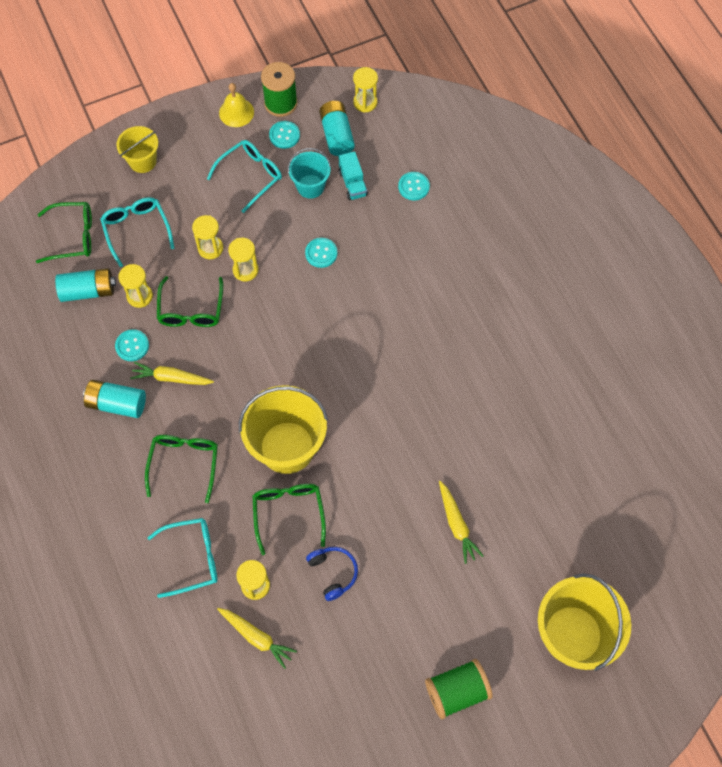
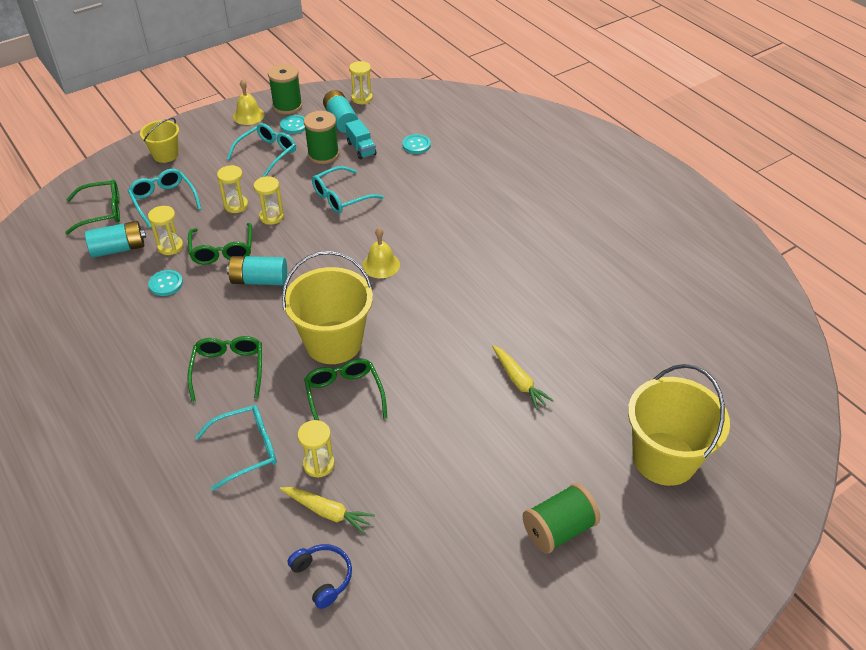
camera: 10 degrees left, 20 degrees down
turquoise battery [83,380,146,418] -> turquoise battery moved to [227,256,287,285]
yellow carrot [130,362,214,385] -> none
turquoise bucket [288,148,331,199] -> green spool [304,111,339,164]
turquoise button [305,238,337,268] -> turquoise glasses [312,166,384,214]
blue headphones [306,547,358,601] -> blue headphones moved to [288,544,352,609]
none -> yellow bell [362,228,400,278]

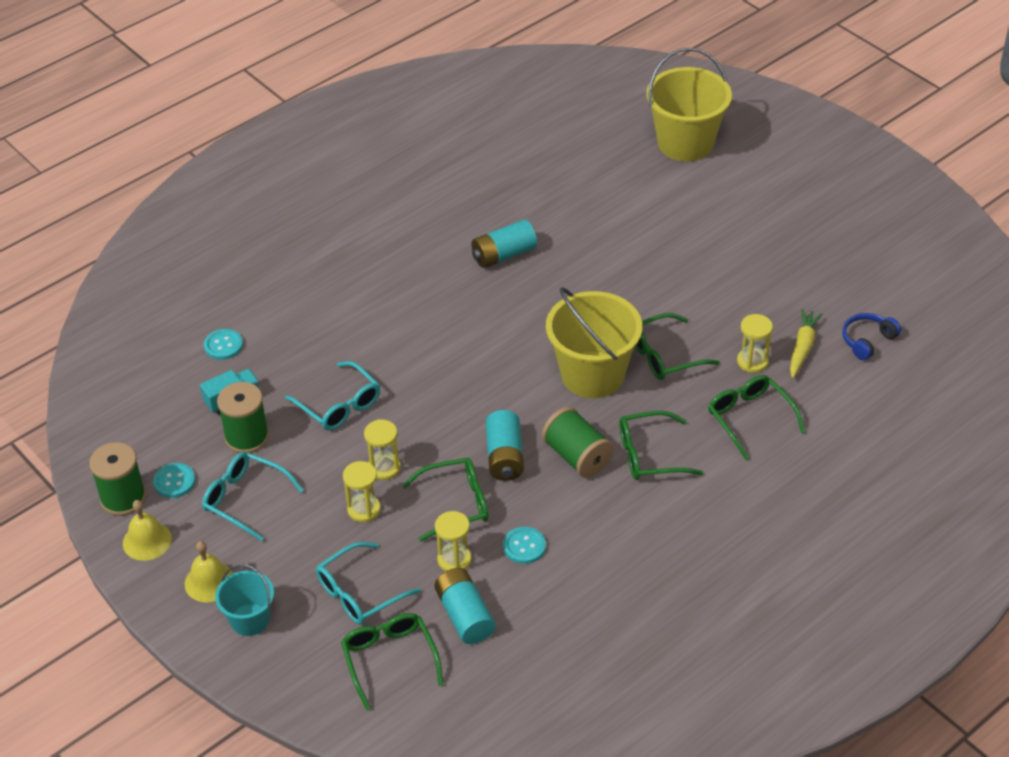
camera: 95 degrees left, 0 degrees up
yellow bucket [140,118,179,163] -> turquoise bucket [215,564,274,636]
turquoise glasses [195,405,277,491] -> green glasses [708,375,805,460]
turquoise battery [323,90,358,133] -> turquoise battery moved to [471,219,537,268]
yellow hourglass [349,61,373,105] -> none
yellow bell [362,228,400,278] -> yellow bell moved to [185,541,233,602]
yellow carrot [492,345,554,410] -> none
green spool [523,483,600,554] -> green spool moved to [542,407,614,478]

